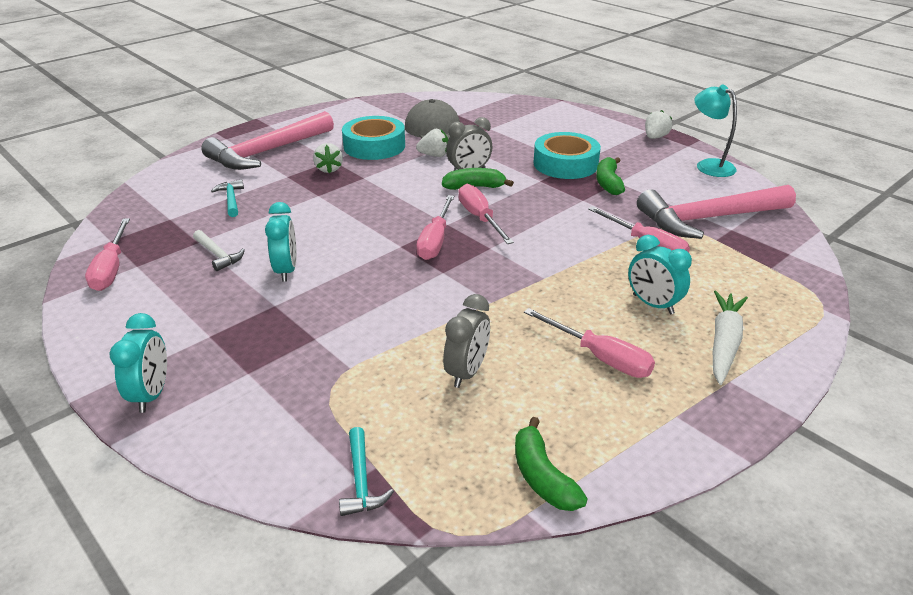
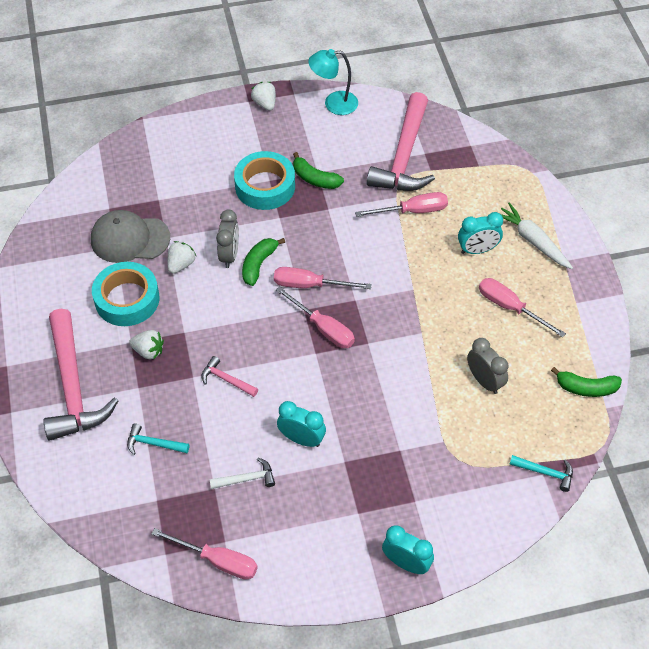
camera: 60 degrees left, 20 degrees up
pink screwdriver [524,308,655,378] -> pink screwdriver turned 120 degrees counterclockwise [479,278,566,338]
none -> pink hammer [201,356,258,397]

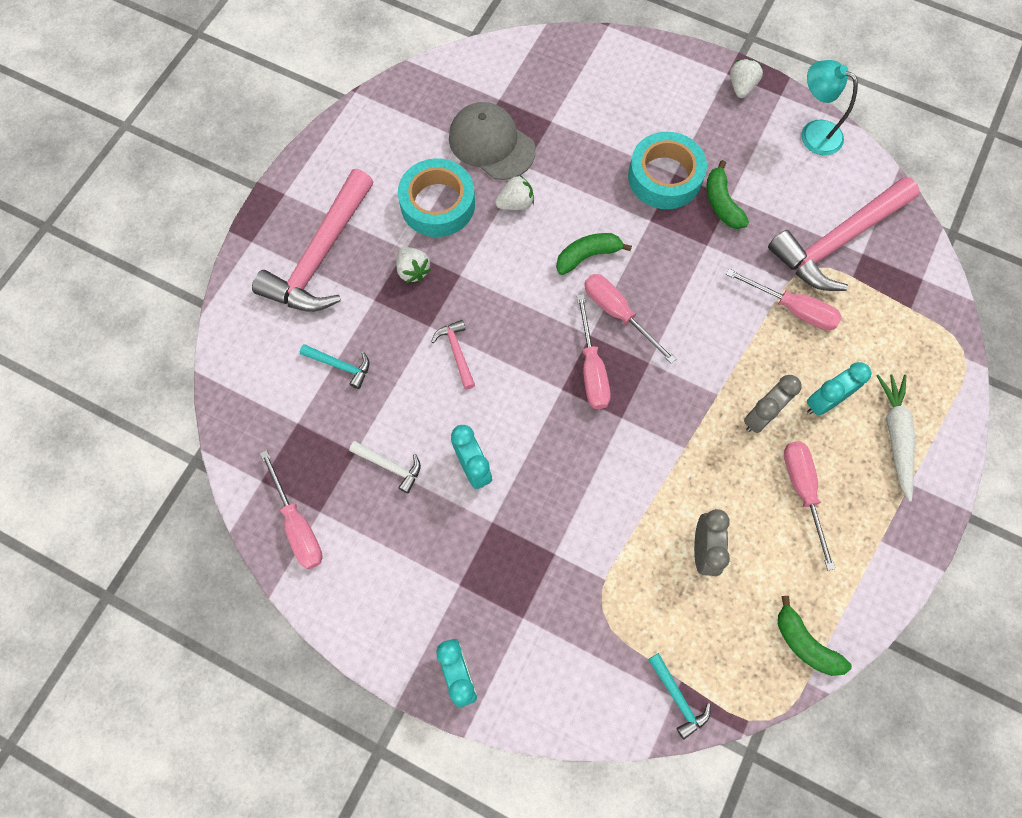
camera: 40 degrees right, 15 degrees up
turquoise hammer [127,423,190,455] -> turquoise hammer turned 150 degrees clockwise [300,344,369,389]
grey clock [216,210,239,268] -> grey clock moved to [744,375,802,433]
turquoise clock [458,212,503,254] -> turquoise clock turned 120 degrees clockwise [807,362,871,416]

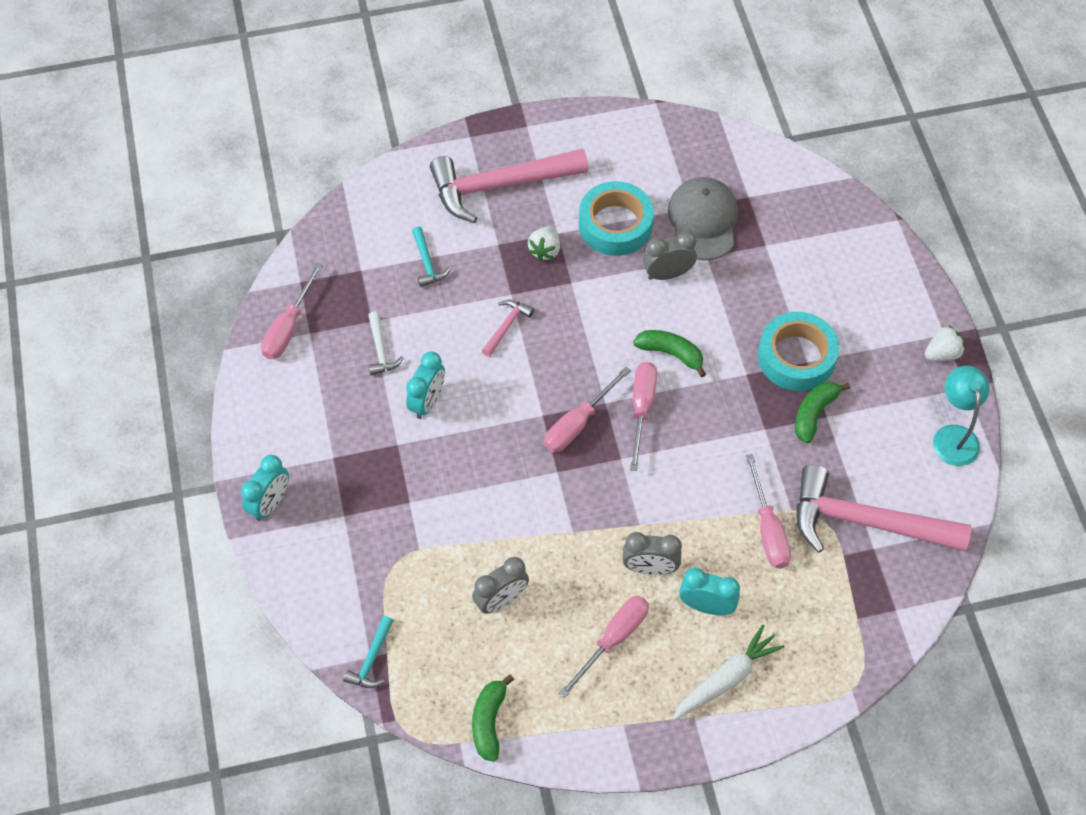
camera: 50 degrees right, 10 degrees down
white strawberry [495,175,534,210] -> grey clock [643,231,697,280]

